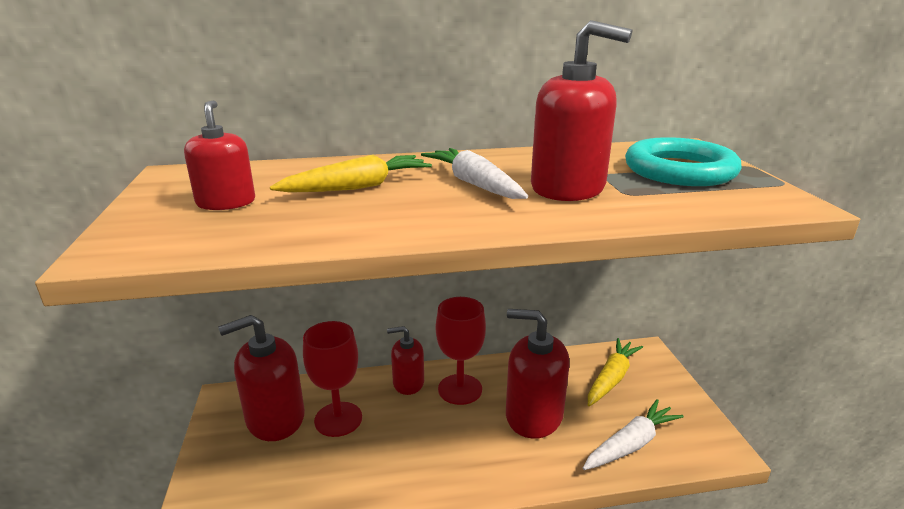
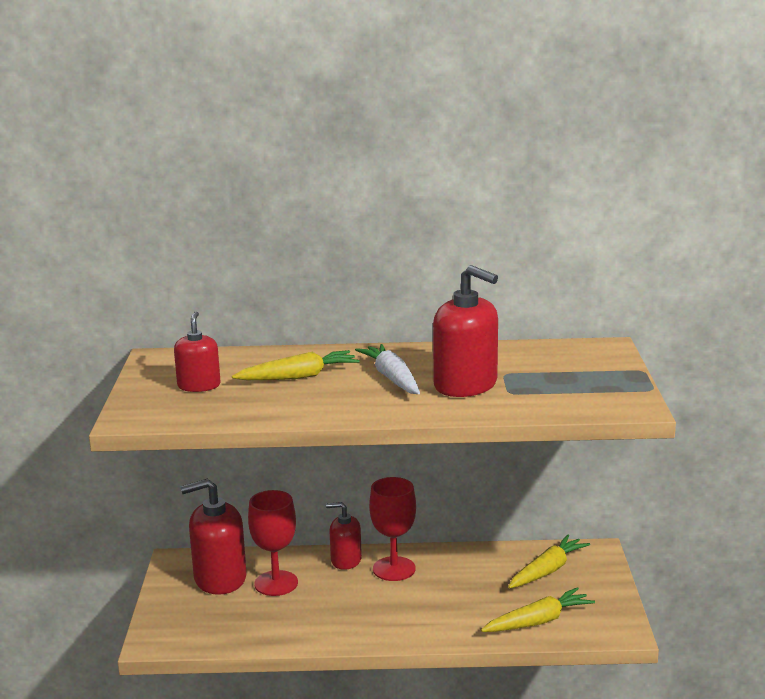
camera: 10 degrees right, 5 degrees down
red soap dispenser [506,309,570,439] -> none
white carrot [583,399,684,470] -> yellow carrot [481,587,595,632]
turquoise ring [625,137,742,186] -> none

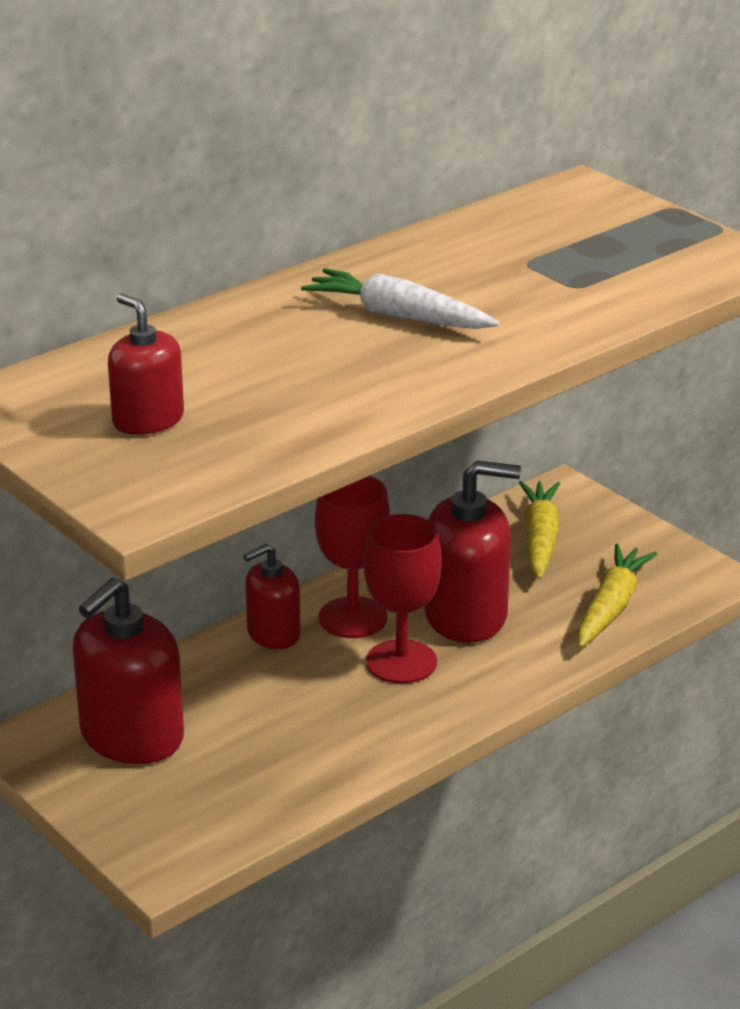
camera: 40 degrees left, 10 degrees up
yellow carrot [232,350,360,380] -> none
red goblet [248,490,298,596] -> red goblet moved to [364,514,442,684]
red soap dispenser [433,265,498,397] -> red soap dispenser moved to [424,461,521,643]

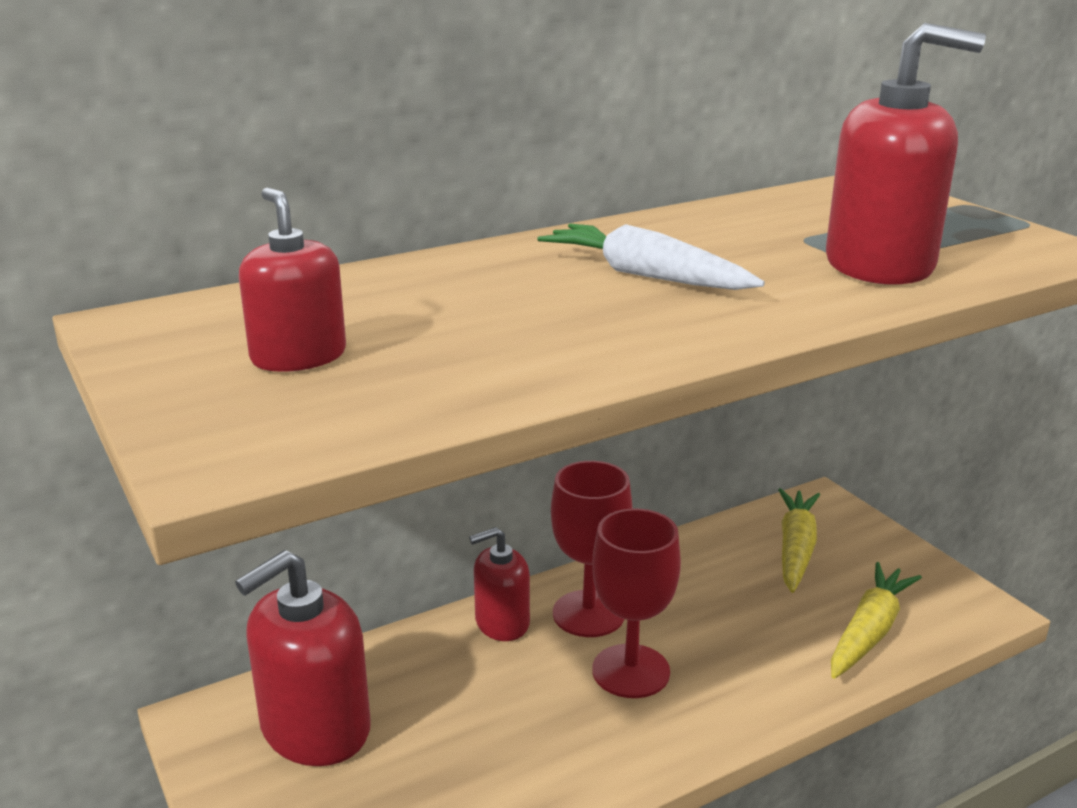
camera: 10 degrees right, 5 degrees down
red soap dispenser [424,461,521,643] -> red soap dispenser moved to [826,23,986,285]

